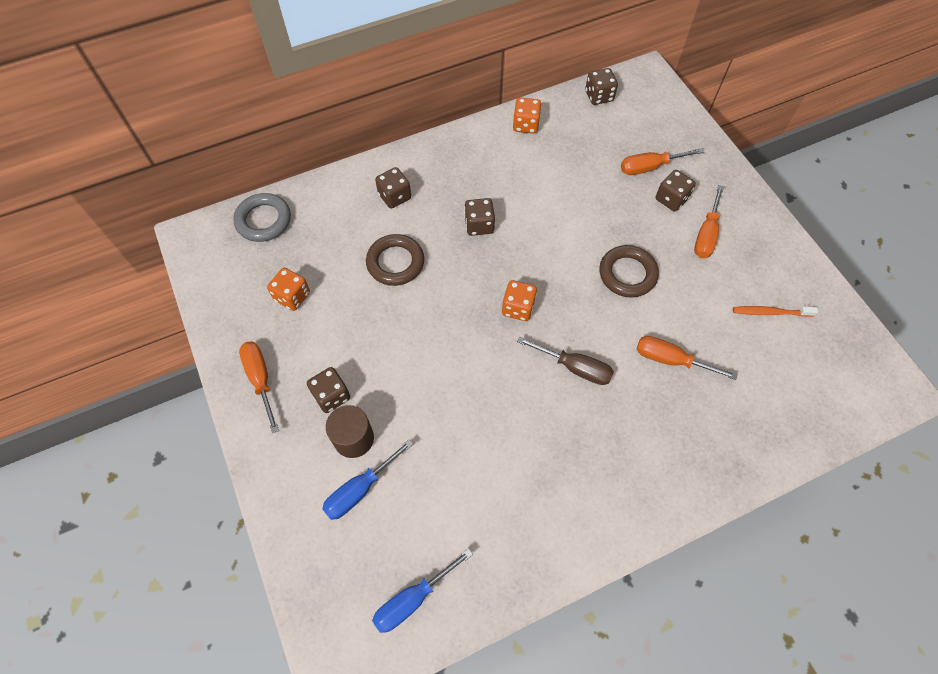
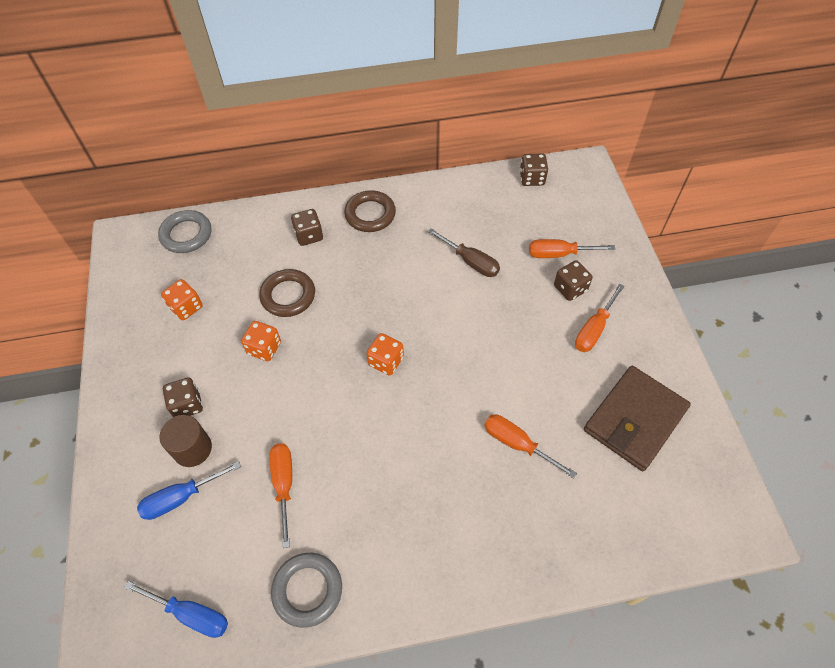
camera: 15 degrees right, 5 degrees down
orange screwdriver [239,341,279,433] -> orange screwdriver moved to [270,443,292,548]
blue screwdriver [372,548,473,633] -> blue screwdriver turned 135 degrees counterclockwise [124,581,228,638]
brown dice [464,198,495,236] -> none
orange dice [513,98,542,134] -> orange dice moved to [241,321,281,361]
brown screwdriver [517,337,614,385] -> brown screwdriver moved to [428,228,500,277]
brown ring [599,245,659,298] -> brown ring moved to [344,190,396,232]
orange toothbrush [733,306,818,317] -> brown wallet [584,366,691,471]
none -> grey ring [271,553,342,628]

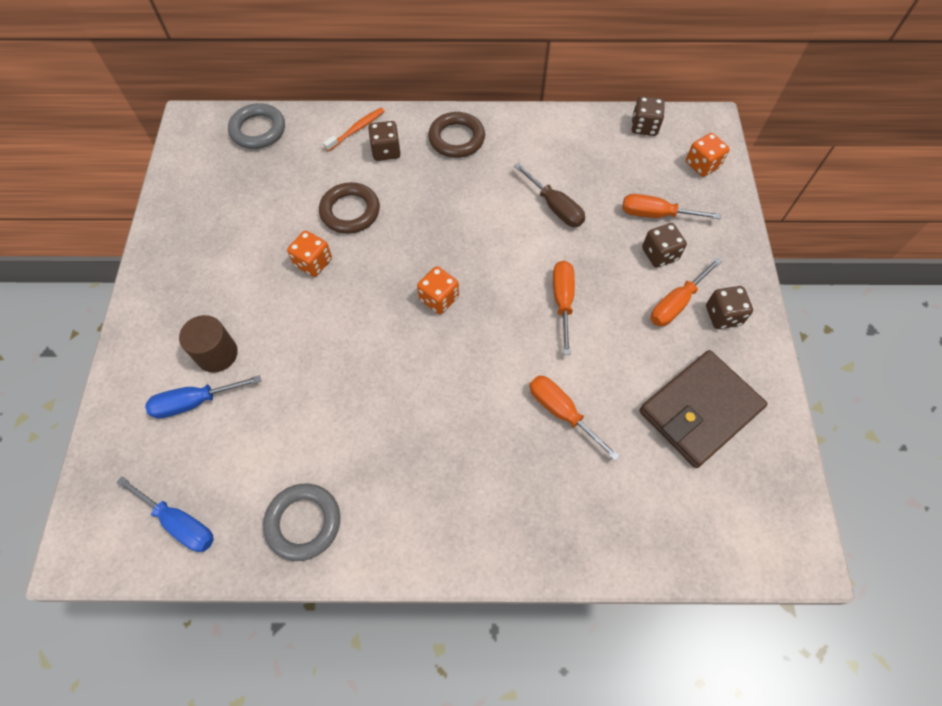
camera: 10 degrees right, 5 degrees up
orange dice [161,279,203,320] -> orange dice moved to [686,133,730,177]
brown dice [163,377,203,417] -> brown dice moved to [706,286,753,329]
orange screwdriver [270,443,292,548] -> orange screwdriver moved to [553,261,575,355]
none -> orange toothbrush [323,108,384,152]

